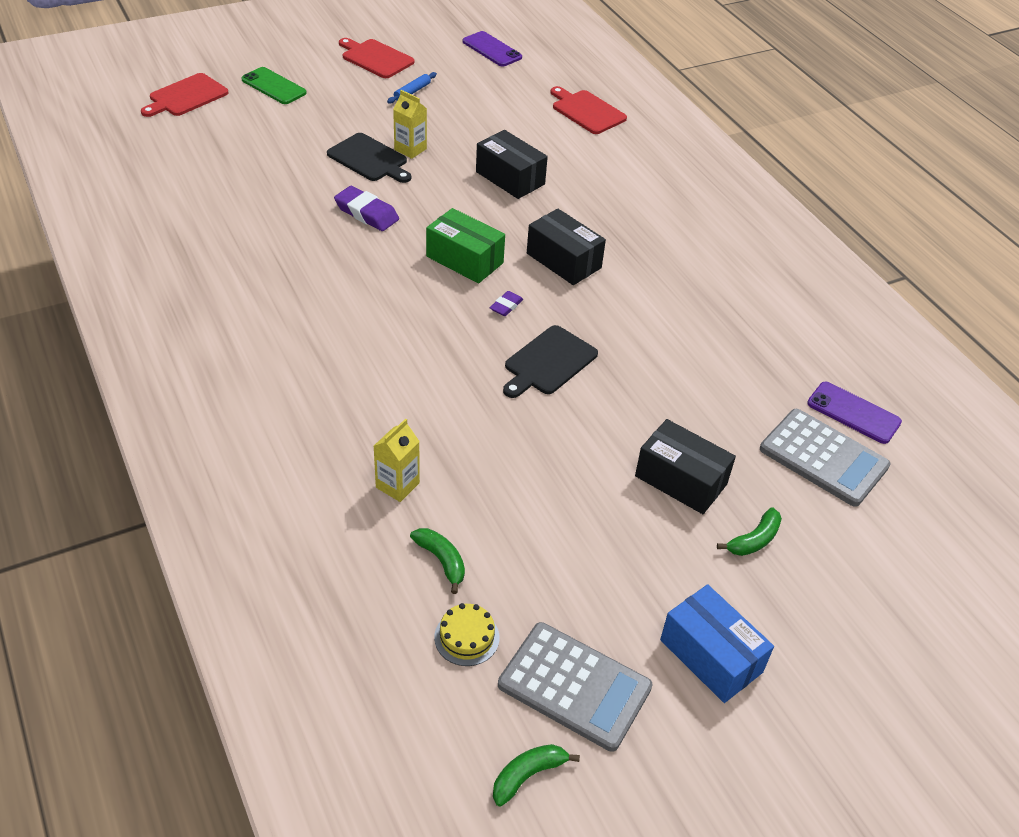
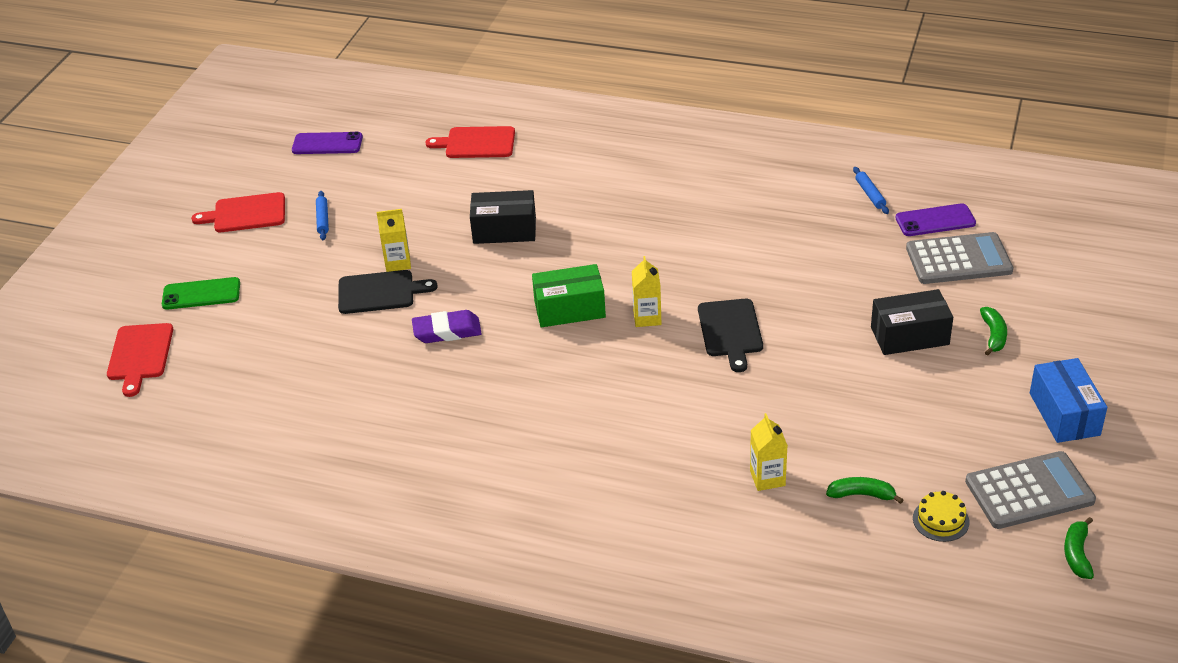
camera: 40 degrees left, 5 degrees down
purple eraser [490,291,523,316] -> yellow carton [632,256,661,327]
black box [527,208,606,285] -> none
blue box [660,584,774,703] -> blue box turned 75 degrees clockwise [1030,358,1107,443]
none -> blue rolling pin [853,167,889,214]

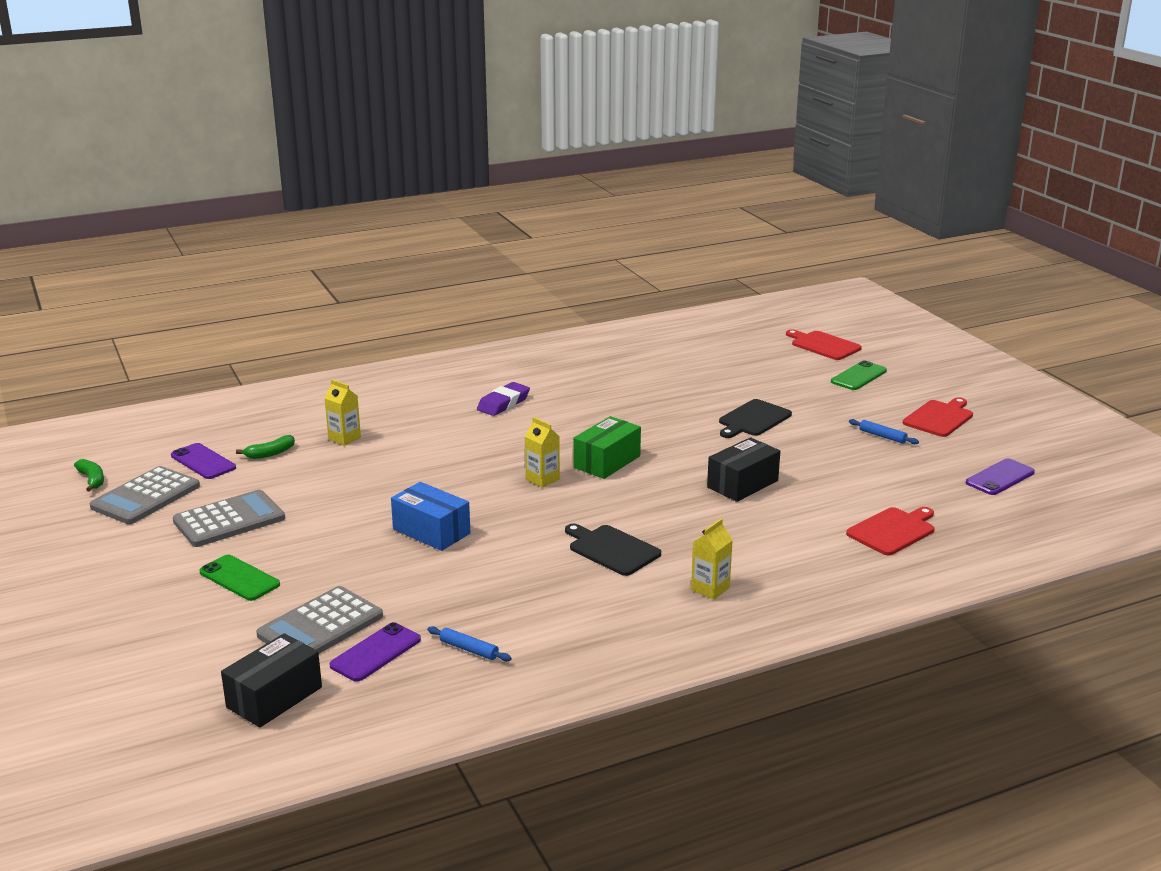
camera: 135 degrees right, 15 degrees down
yellow carton [377,209,411,272] -> yellow carton moved to [691,519,732,600]
purple eraser [412,310,482,343] -> purple eraser moved to [477,382,530,416]
black cutting board [698,299,763,372] -> black cutting board moved to [565,524,661,576]
black box [871,289,953,355] -> black box moved to [221,633,322,727]
yellow cake [913,491,969,542] -> purple phone [171,443,236,479]
green banana [980,307,1007,356] -> green phone [199,555,280,601]
blue box [1030,358,1107,443] -> blue box moved to [391,482,471,551]
none -> grey calculator [173,490,285,547]

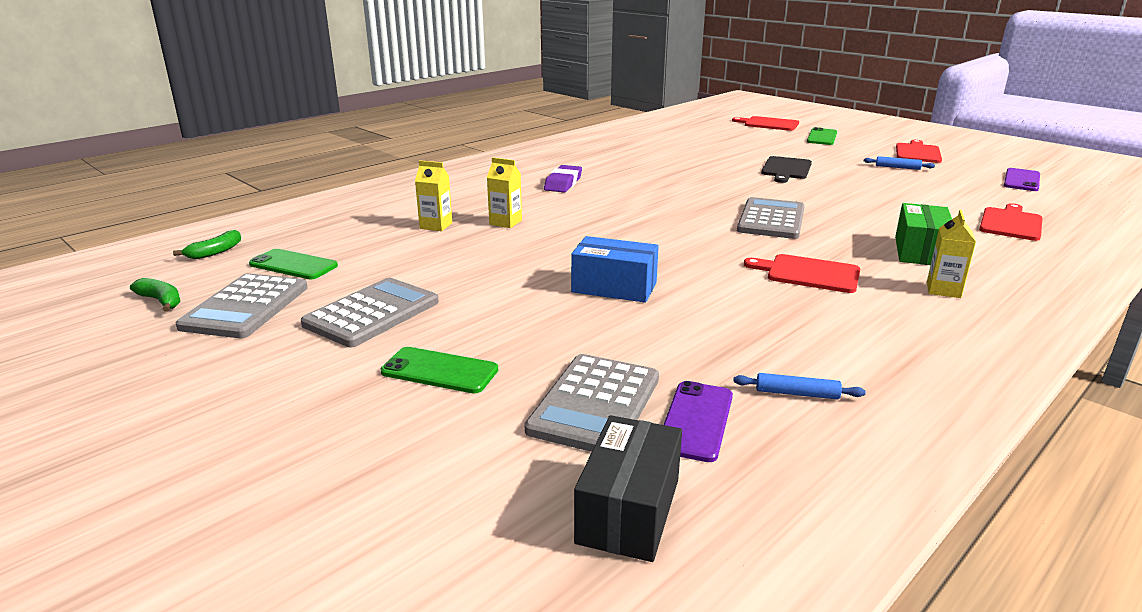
camera: 20 degrees left, 0 degrees up
purple phone [171,443,236,479] -> green phone [249,249,338,280]
green banana [236,435,295,459] -> green banana moved to [173,230,241,259]
yellow carton [525,417,560,488] -> yellow carton moved to [487,157,522,228]
black cutting board [565,524,661,576] -> red cutting board [744,254,860,293]
green box [573,416,641,479] -> green box moved to [895,203,952,265]
black box [707,437,780,502] -> none
none -> grey calculator [737,197,805,239]

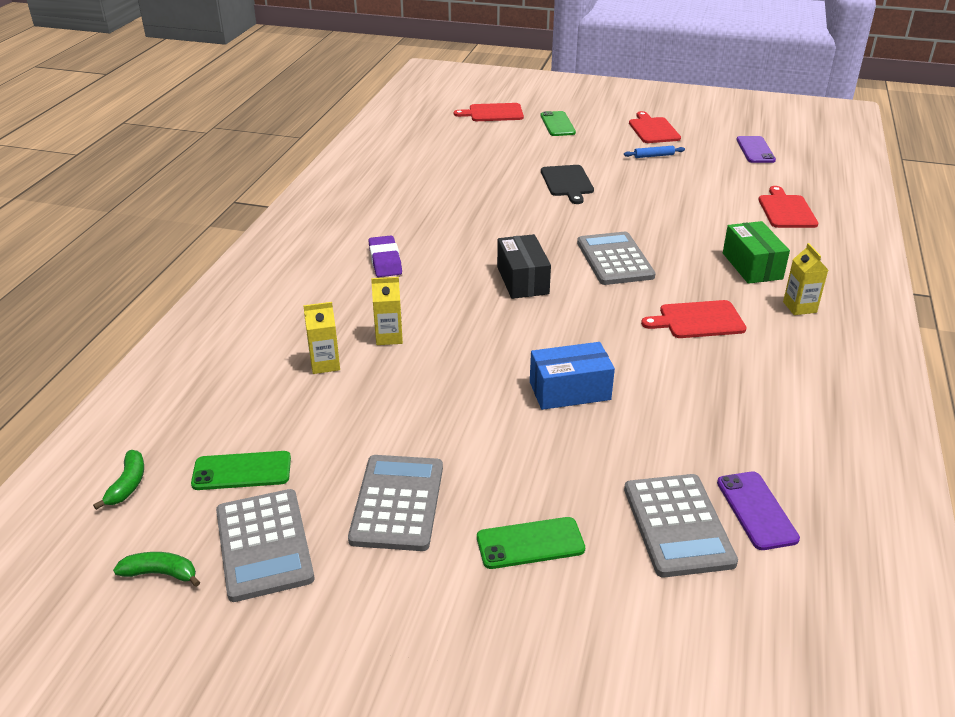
camera: 30 degrees left, 10 degrees up
black box [574,415,682,562] -> black box moved to [497,234,551,299]
blue rolling pin [733,373,866,399] -> none

